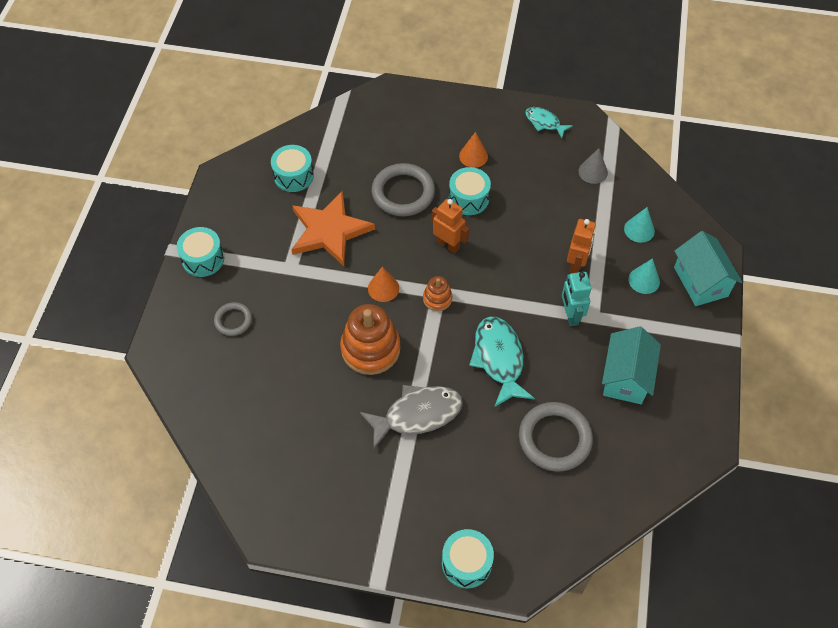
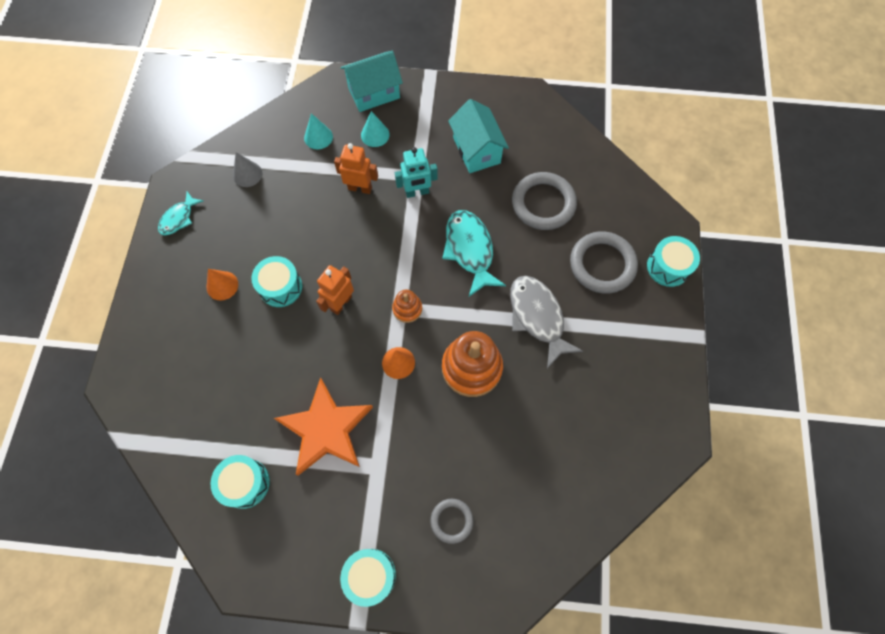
camera: 95 degrees left, 10 degrees up
grey ring [371,163,435,216] -> grey ring moved to [570,231,638,294]
turquoise fish [469,317,535,407] -> turquoise fish turned 90 degrees clockwise [442,210,506,297]
turquoise house [602,326,661,404] -> turquoise house turned 60 degrees clockwise [448,99,509,173]

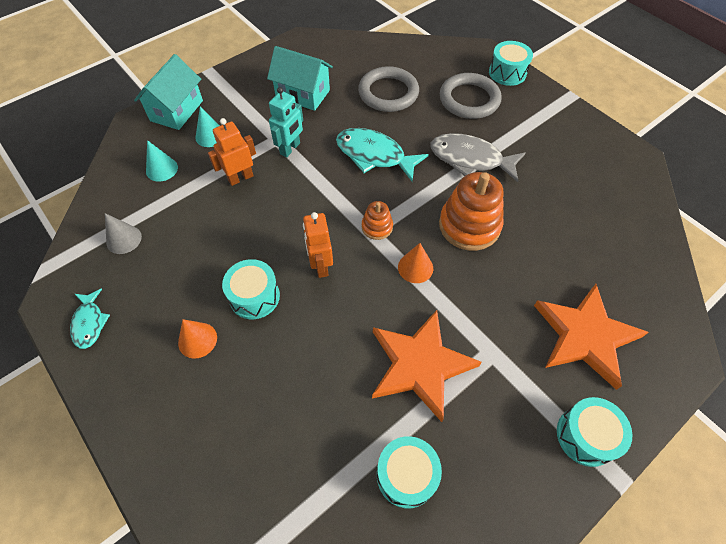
camera: 45 degrees left, 10 degrees down
grey ring [430,499,473,544] -> orange star [534,284,648,390]

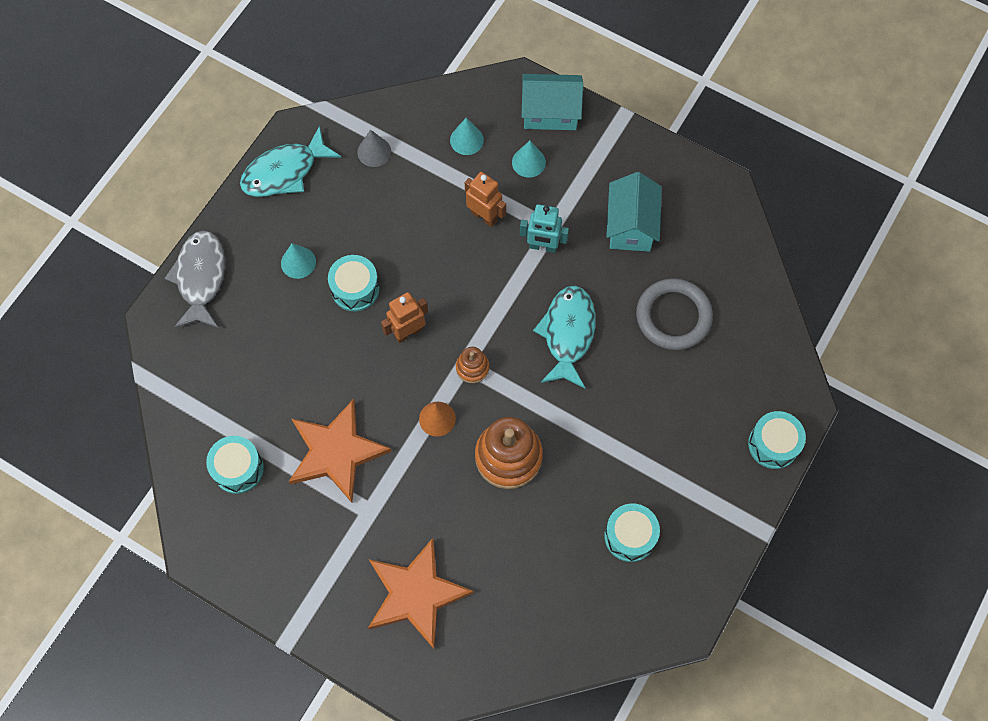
camera: 70 degrees right, 10 degrees up
turquoise fish [70,288,110,349] -> turquoise fish [240,126,341,197], size x1.73
orange cone [178,319,217,359] -> turquoise cone [281,243,316,279]
grey fish [431,133,525,182] -> grey fish moved to [164,230,225,328]
grey ring [440,73,502,119] -> none
turquoise drum [557,397,632,467] -> turquoise drum moved to [604,504,660,562]

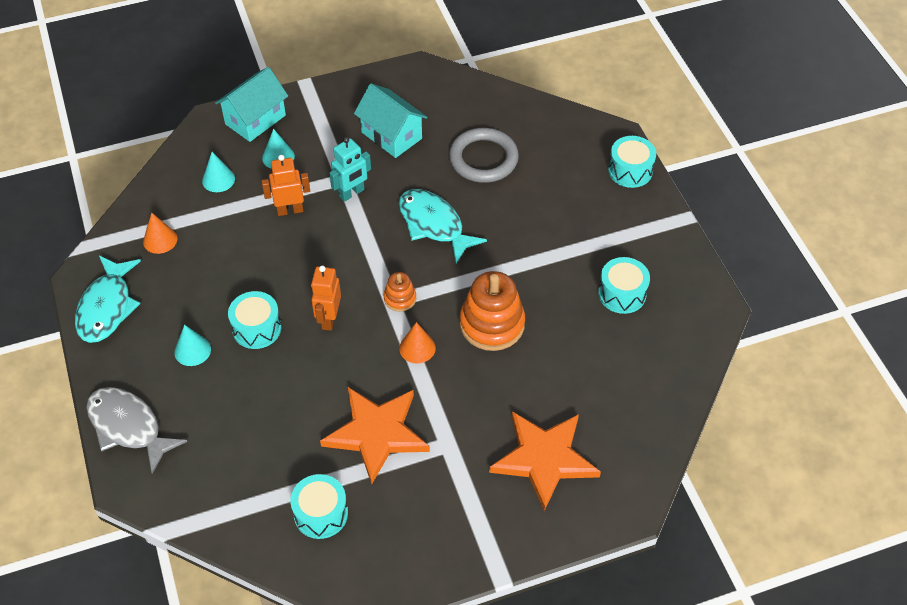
camera: 50 degrees left, 15 degrees down
grey cone [357,130,391,167] -> orange cone [143,212,177,254]

